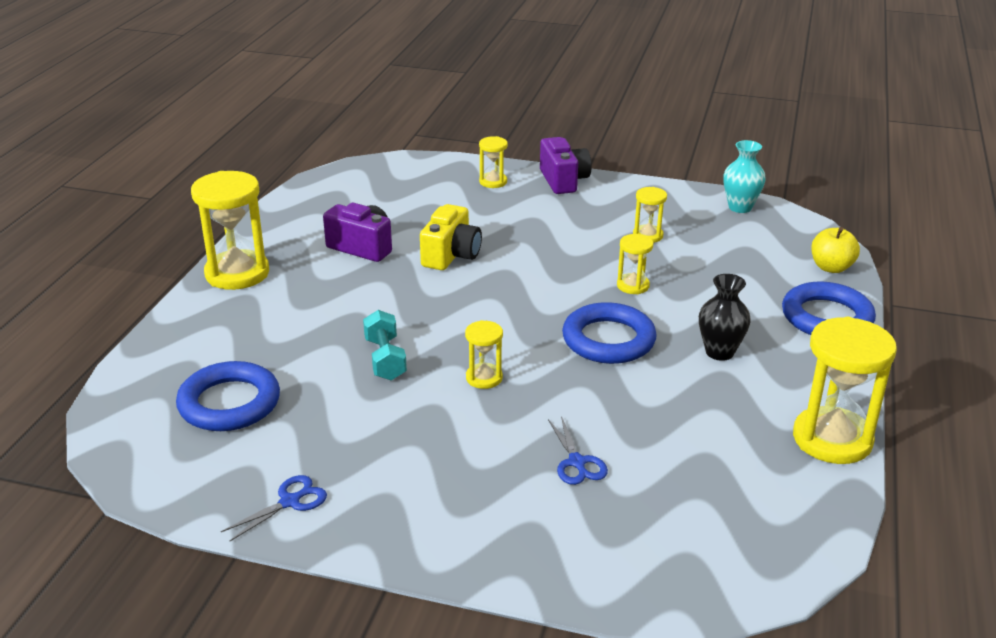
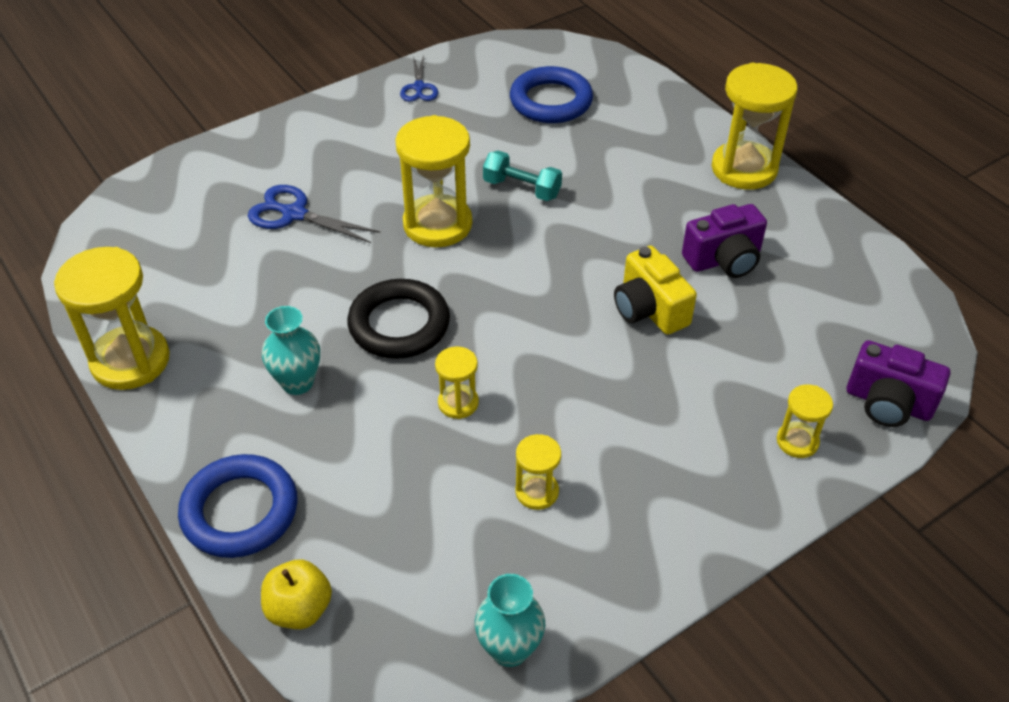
camera: 130 degrees right, 15 degrees up
yellow hourglass [465,320,503,389] -> yellow hourglass [395,115,472,247], size x1.97
purple camera [540,137,592,194] -> purple camera moved to [847,340,950,427]
blue scissors [548,416,608,485] -> blue scissors [248,185,380,243], size x1.51
blue ring [562,302,657,364] -> black ring [347,279,450,359]
black vase [699,274,751,361] -> turquoise vase [262,306,320,395]

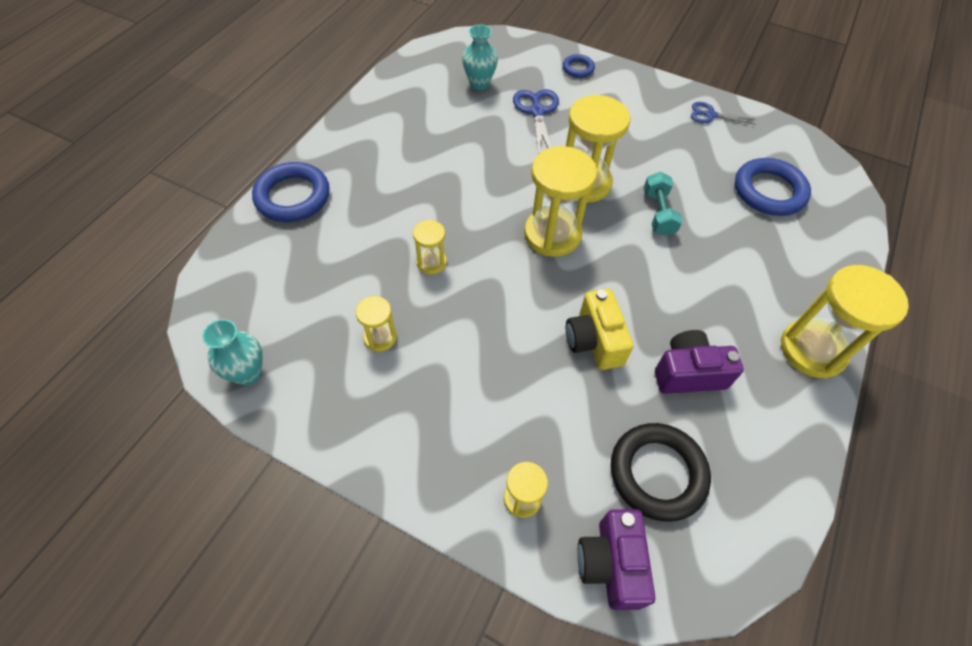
camera: 60 degrees right, 10 degrees up
yellow hourglass [54,247,170,390] -> yellow hourglass moved to [524,146,597,257]
yellow apple [261,560,332,629] -> none
turquoise vase [262,306,320,395] -> turquoise vase moved to [462,25,498,90]
black ring [347,279,450,359] -> black ring moved to [611,423,711,521]
blue scissors [400,55,438,102] -> blue scissors turned 45 degrees clockwise [691,102,756,125]
yellow camera [614,246,697,335] -> yellow camera turned 45 degrees counterclockwise [566,289,633,370]
purple camera [682,204,767,278] -> purple camera turned 135 degrees clockwise [655,330,744,394]
none -> blue ring [563,54,595,78]

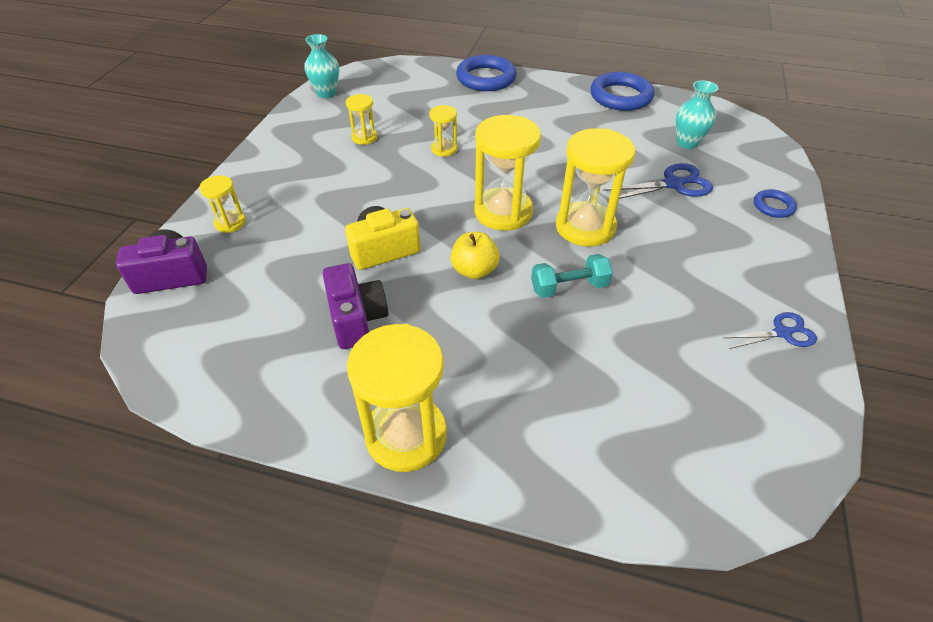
camera: 80 degrees right, 10 degrees down
black ring [611,423,711,521] -> none
blue scissors [691,102,756,125] -> blue scissors turned 75 degrees clockwise [724,312,817,349]
blue ring [735,158,811,216] -> blue ring moved to [590,72,654,111]
none -> yellow apple [451,232,500,279]

